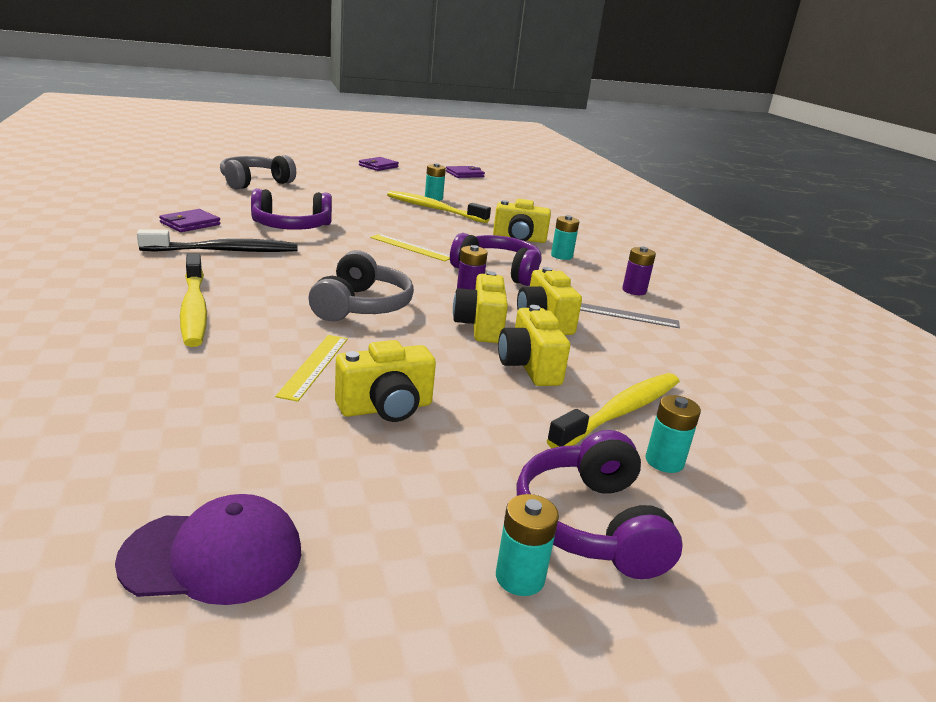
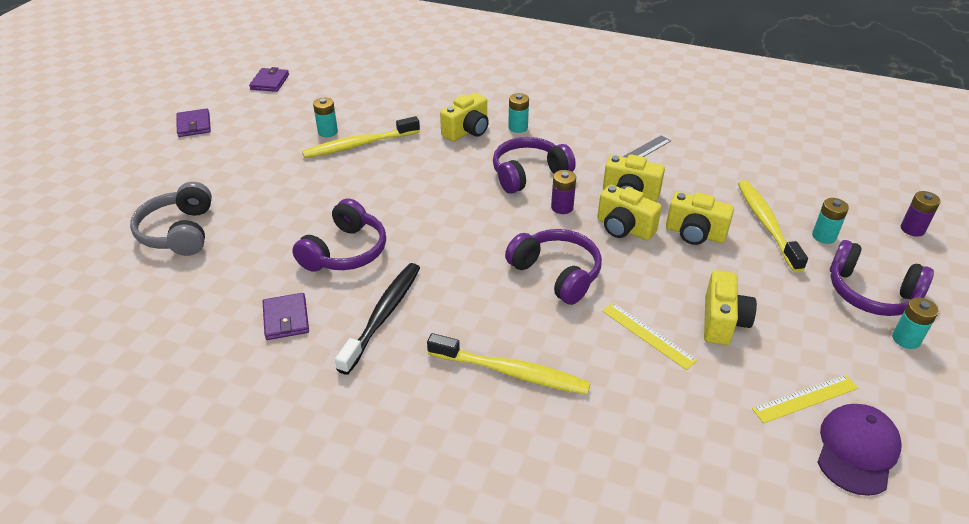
camera: 50 degrees left, 15 degrees up
grey headphones [309,250,414,321] -> purple headphones [505,229,602,305]
yellow ruler [370,234,450,261] -> yellow ruler moved to [752,375,858,423]
purple battery [622,247,656,295] -> purple battery moved to [901,191,941,237]

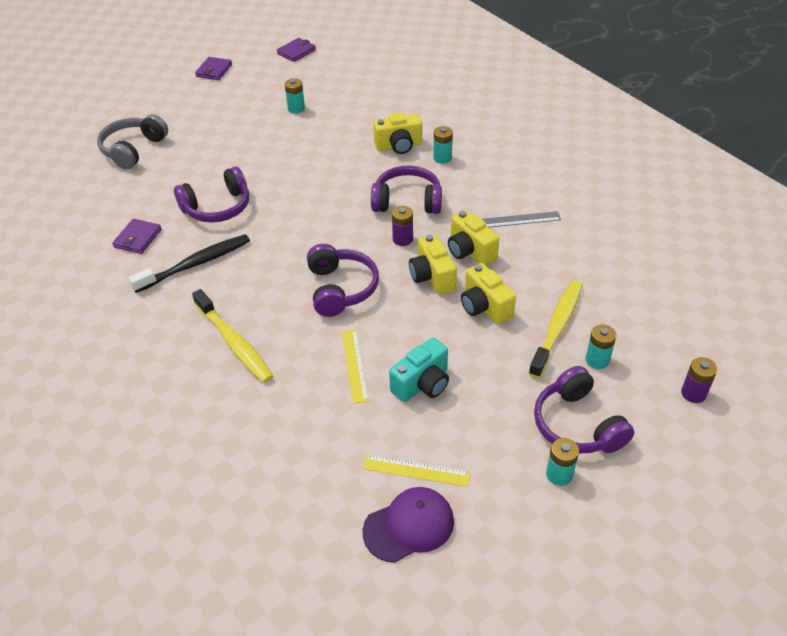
camera: 35 degrees right, 5 degrees up
yellow toothbrush [302,116,420,158] -> none
yellow camera [704,270,757,345] -> turquoise camera [389,338,449,402]

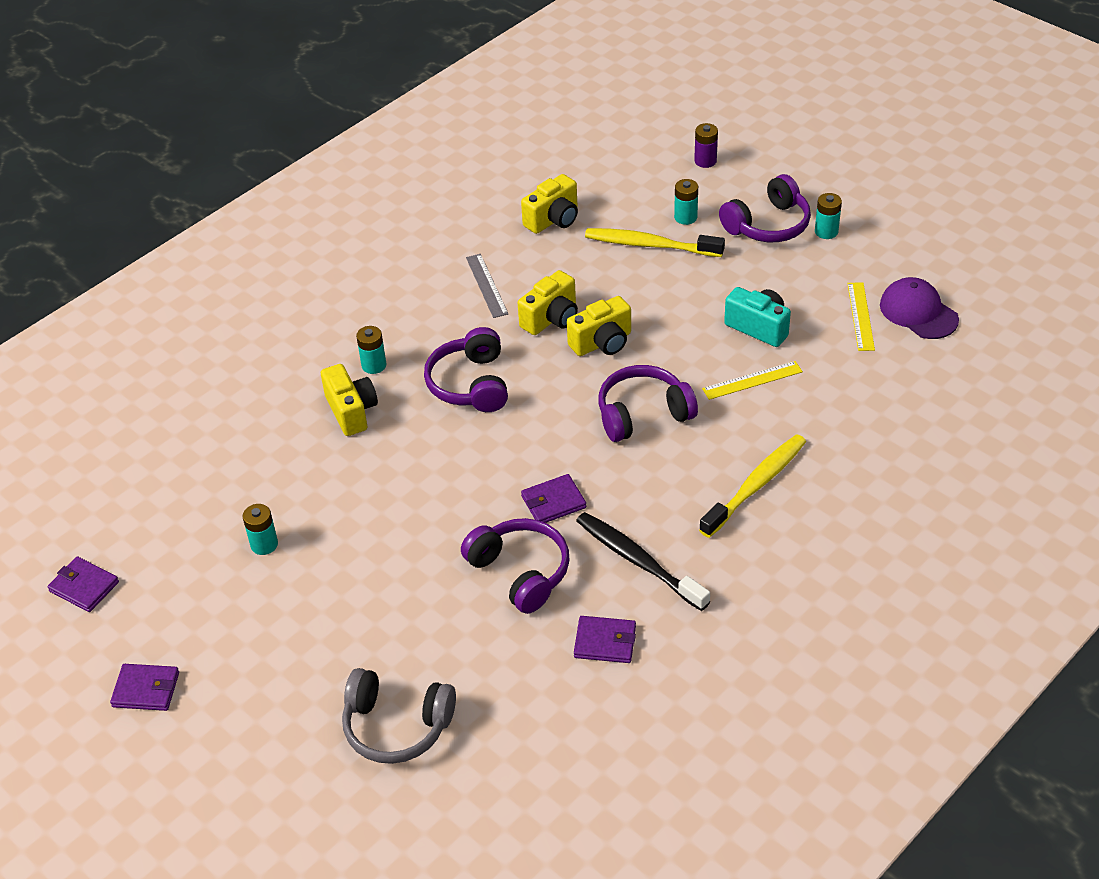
camera: 100 degrees left, 0 degrees up
purple battery [392,206,413,246] -> none
yellow camera [461,263,516,325] -> yellow camera moved to [521,174,578,234]
none -> purple wallet [521,474,586,523]

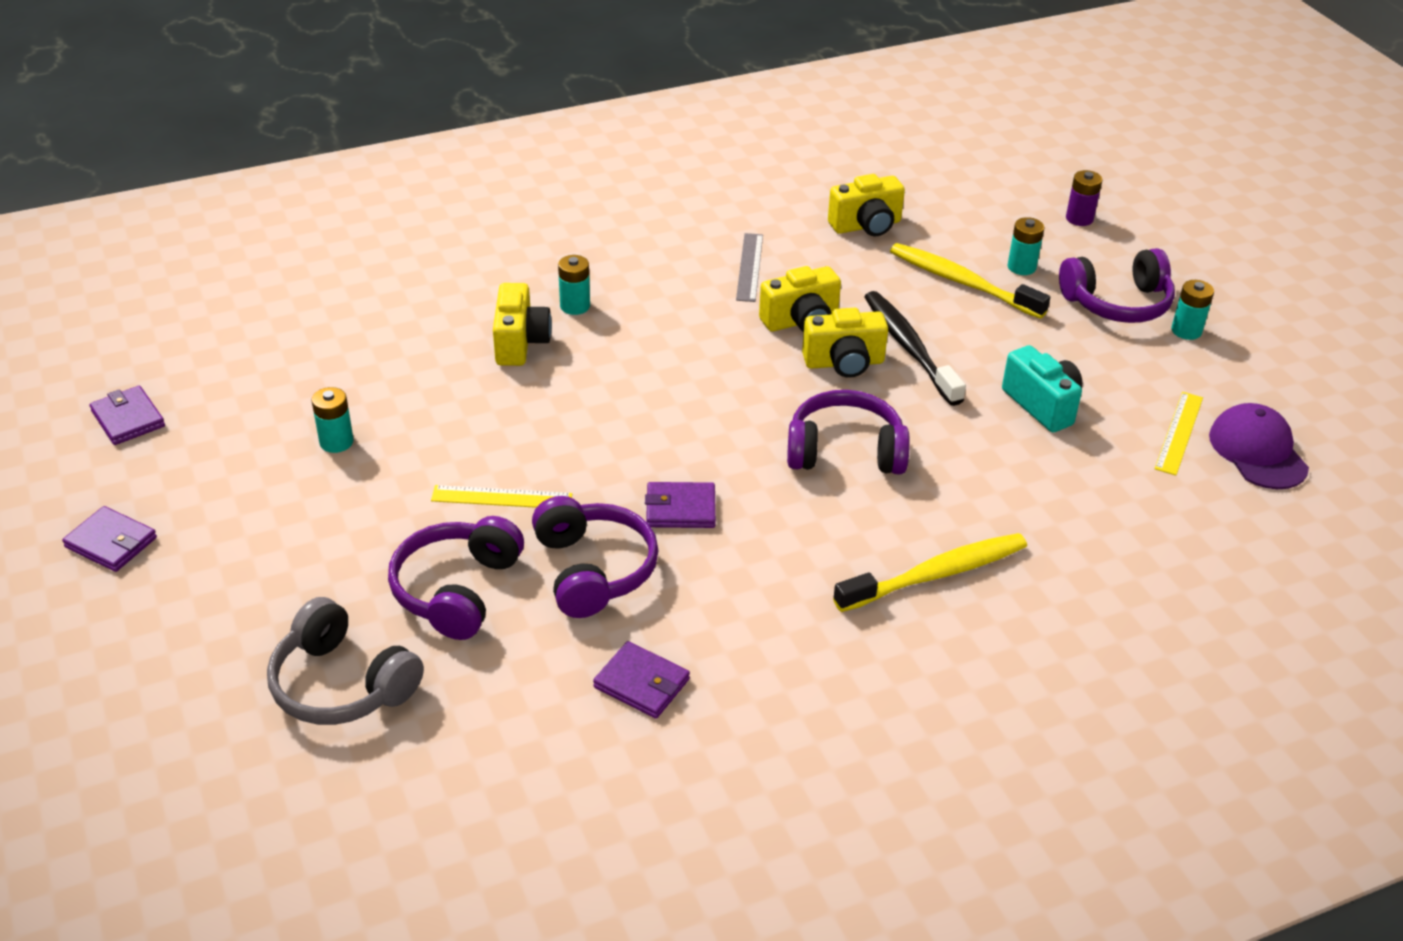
camera: 20 degrees right, 5 degrees down
purple headphones [424,327,508,412] -> purple headphones moved to [388,516,524,640]
black toothbrush [576,512,710,611] -> black toothbrush moved to [864,291,966,406]
yellow ruler [702,361,803,400] -> yellow ruler moved to [431,485,572,508]

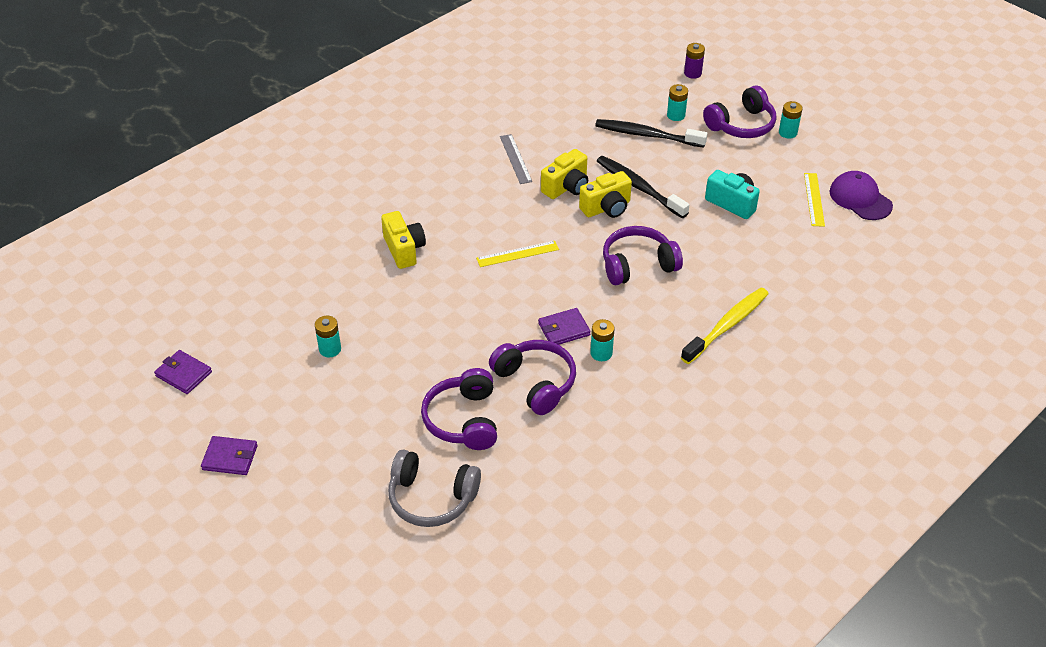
camera: 20 degrees left, 5 degrees up
yellow ruler [431,485,572,508] -> yellow ruler moved to [476,241,559,267]
turquoise battery [558,255,590,315] -> turquoise battery moved to [590,319,615,361]
purple wallet [593,641,690,719] -> none
yellow camera [828,174,905,237] -> none
yellow toothbrush [890,243,1050,319] -> black toothbrush [595,119,708,148]

